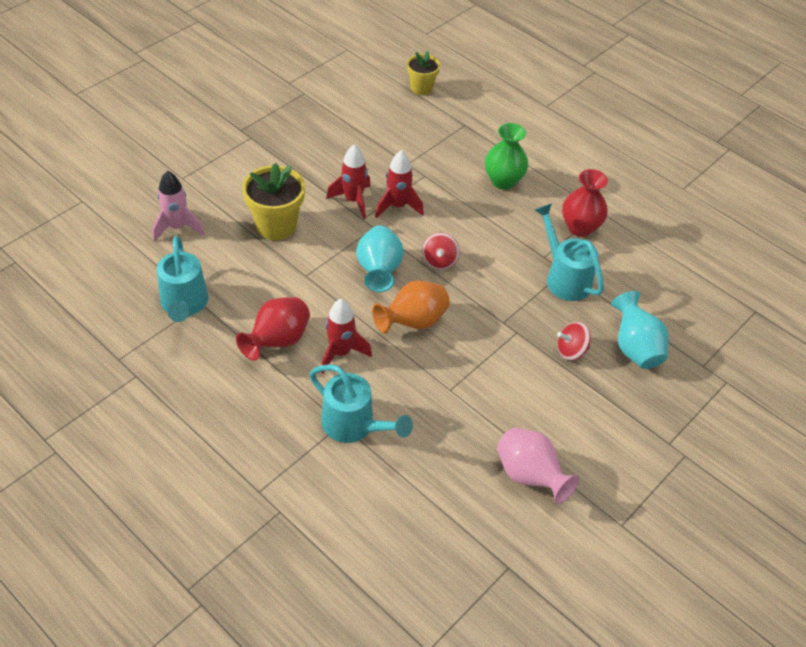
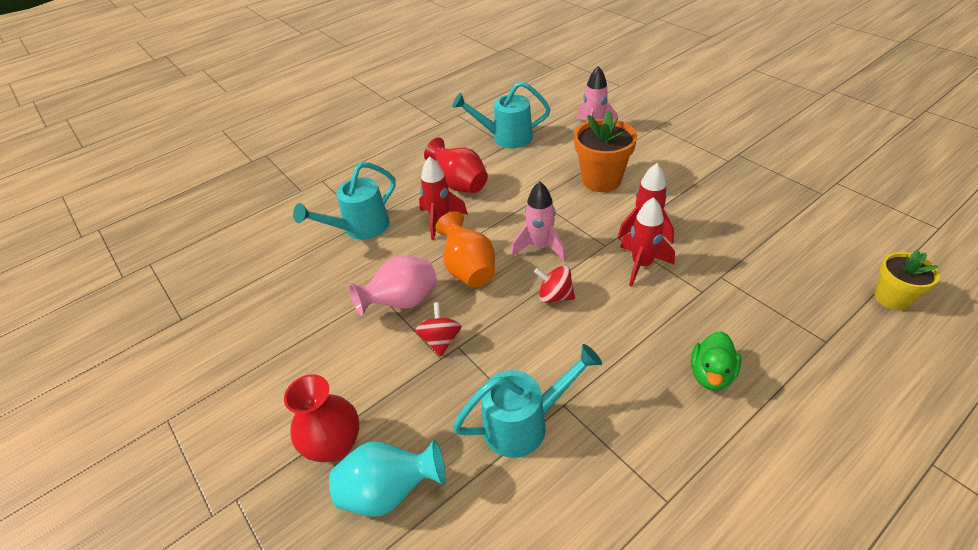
camera: 105 degrees right, 5 degrees down
yellow flower pot [242,163,305,240] -> orange flower pot [574,111,637,192]
turquoise vase [356,226,404,292] -> pink rocket [511,181,566,261]
green vase [485,123,528,190] -> green duck [691,331,741,391]
pink vase [497,428,579,504] -> pink vase moved to [349,255,437,316]
red spinning top [557,322,591,360] -> red spinning top moved to [415,302,462,357]
red vase [562,169,608,237] -> red vase moved to [284,375,359,462]

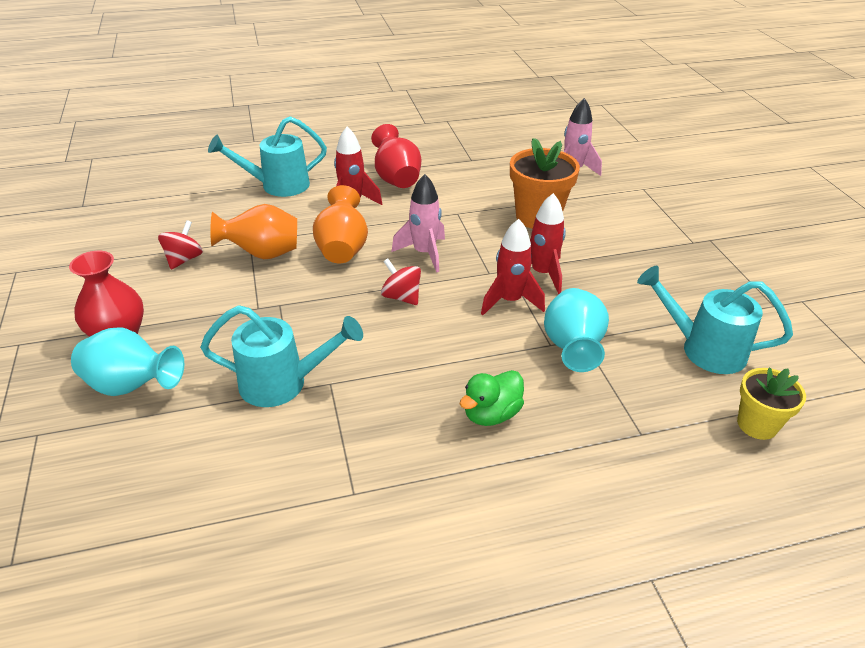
camera: 20 degrees right, 5 degrees down
pink vase [349,255,437,316] -> orange vase [210,204,297,259]
red spinning top [415,302,462,357] -> red spinning top moved to [158,220,203,270]
turquoise watering can [452,81,550,148] -> turquoise watering can moved to [637,266,793,374]
none -> turquoise vase [544,288,609,372]

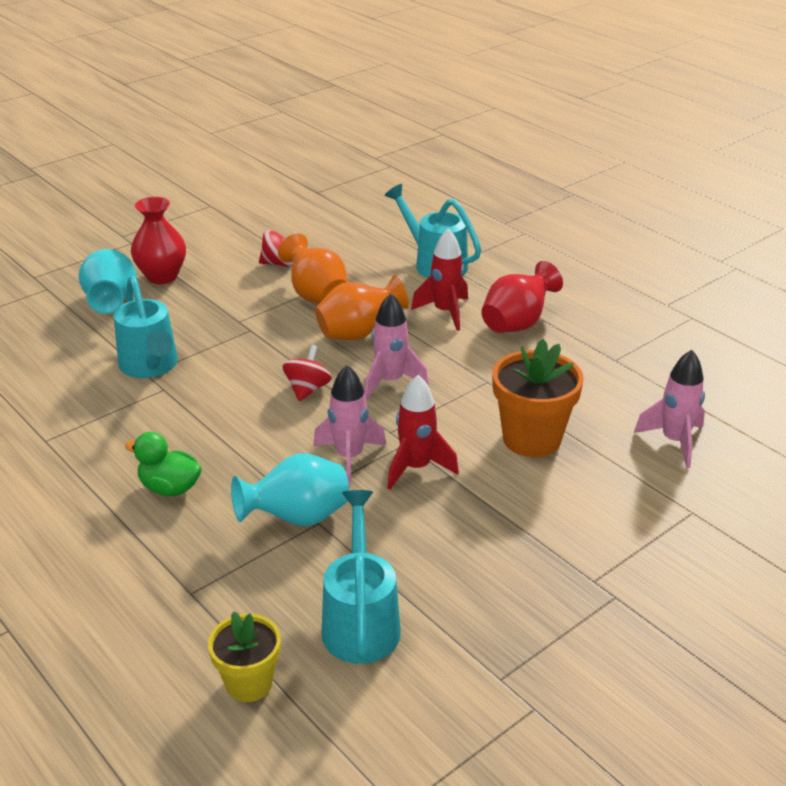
camera: 65 degrees right, 5 degrees down
red rocket [481,219,545,315] -> pink rocket [313,365,387,485]

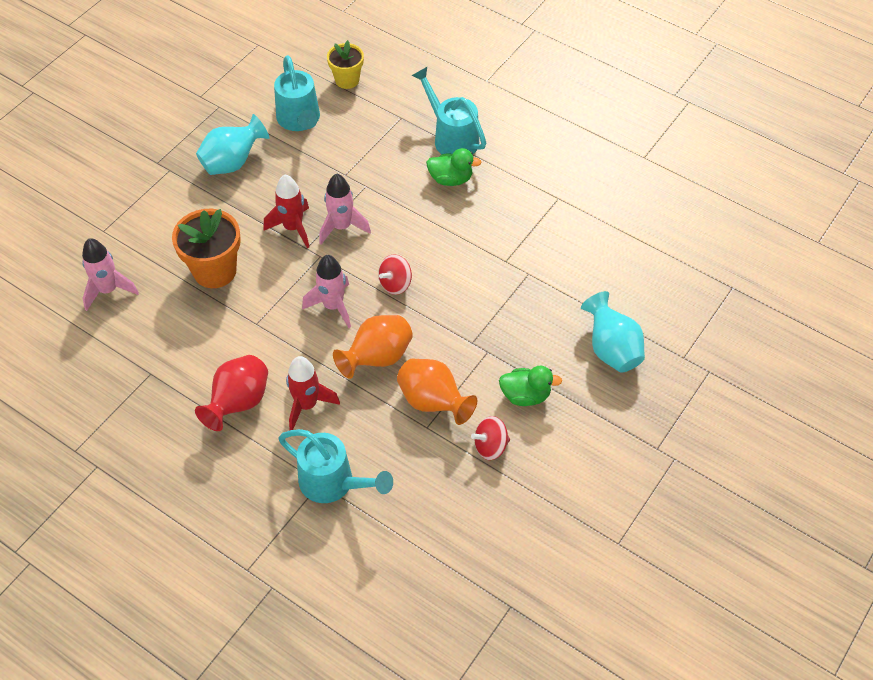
camera: 165 degrees right, 20 degrees up
turquoise watering can [114,276,178,378] -> turquoise watering can moved to [411,67,486,155]
red vase [131,197,186,284] -> none
turquoise vase [231,453,349,526] -> turquoise vase moved to [196,114,270,175]
red spinning top [283,345,332,401] -> red spinning top turned 45 degrees clockwise [378,254,412,295]
none -> green duck [499,366,562,406]

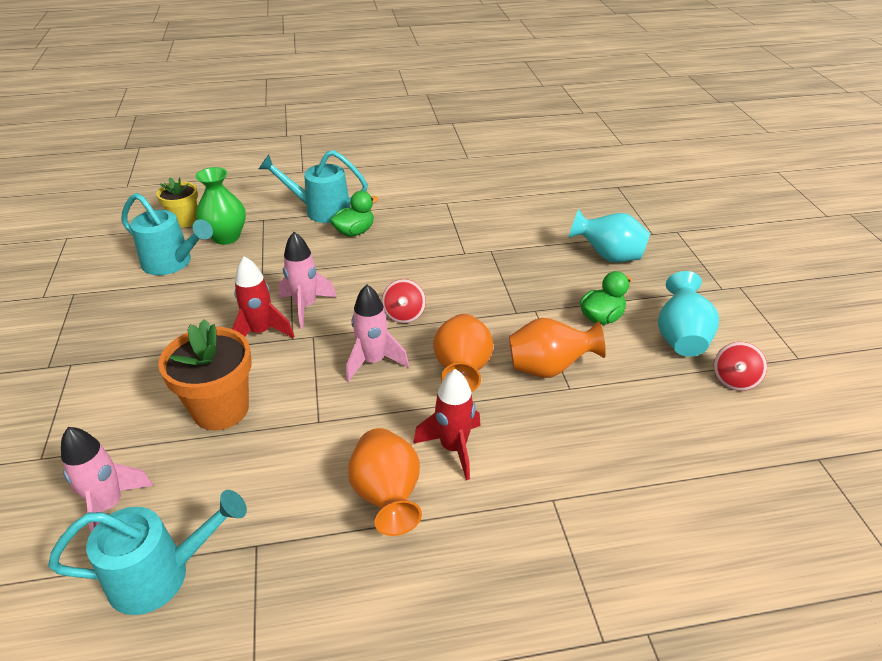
camera: 45 degrees left, 15 degrees down
red vase [195,355,268,431] -> orange vase [348,428,422,536]
turquoise vase [196,114,270,175] -> turquoise vase moved to [658,271,719,357]
turquoise watering can [278,429,393,503] -> turquoise watering can moved to [48,490,247,615]
red spinning top [471,416,510,460] -> red spinning top moved to [714,342,767,391]
none -> green vase [195,167,246,245]

